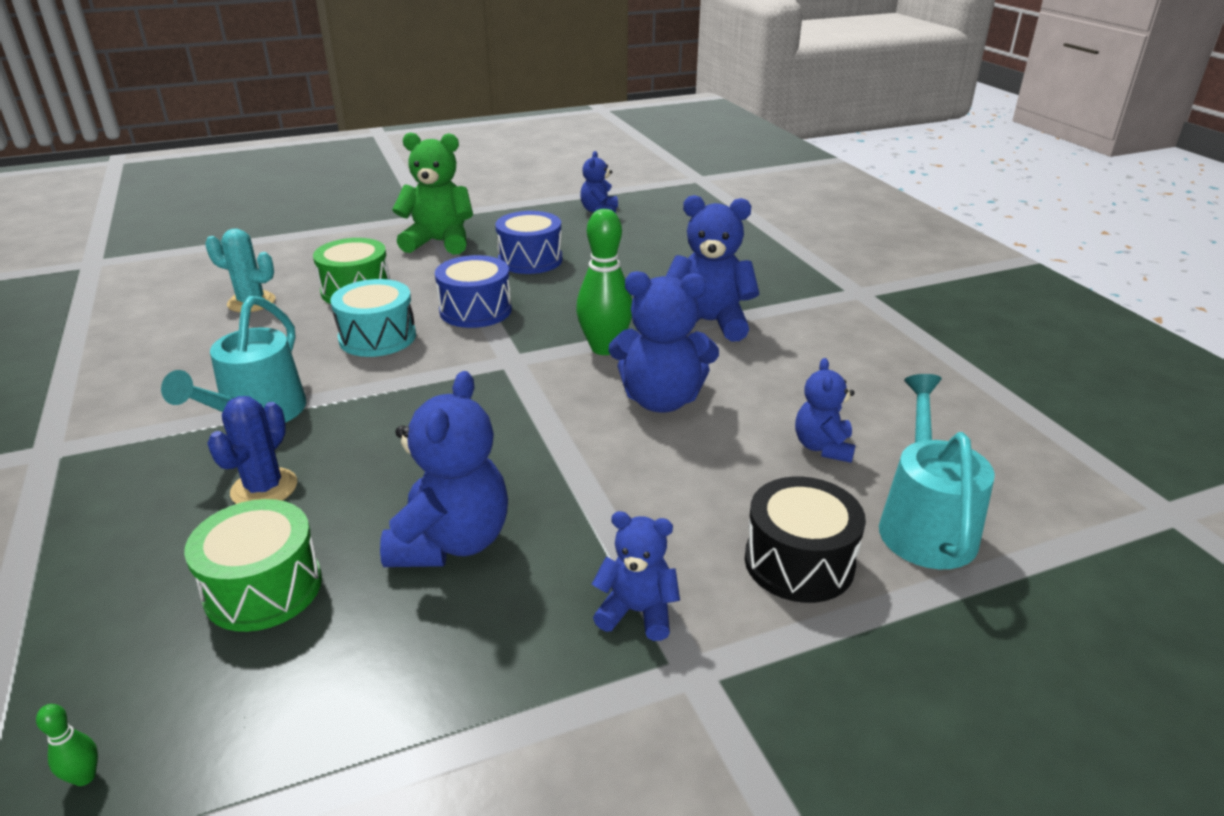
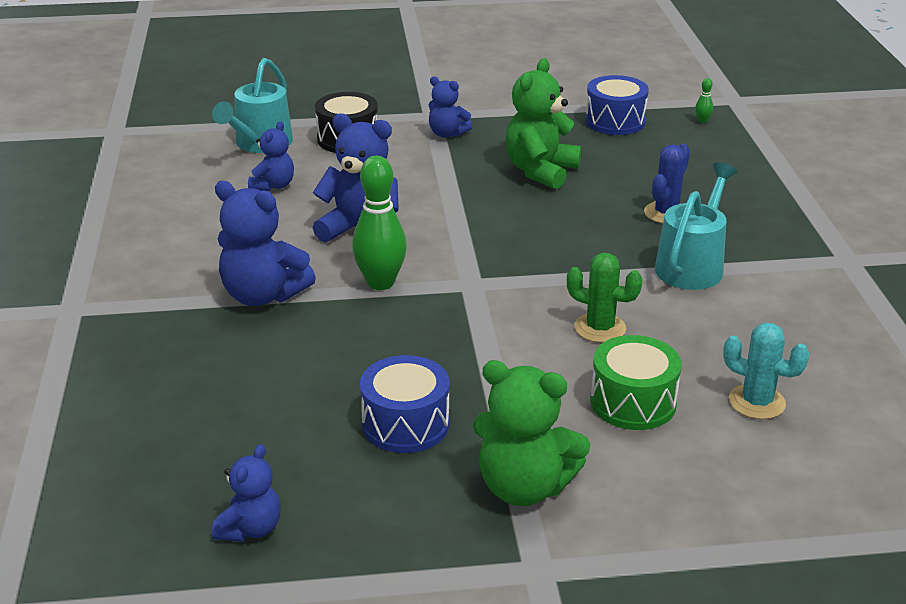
camera: 165 degrees left, 0 degrees up
green drum [184,499,322,632] -> none
turquoise drum [331,279,416,357] -> green cactus [567,253,643,343]
blue teddy bear [380,371,508,567] -> green teddy bear [506,58,581,189]
blue drum [435,255,512,328] -> blue drum moved to [585,75,649,135]

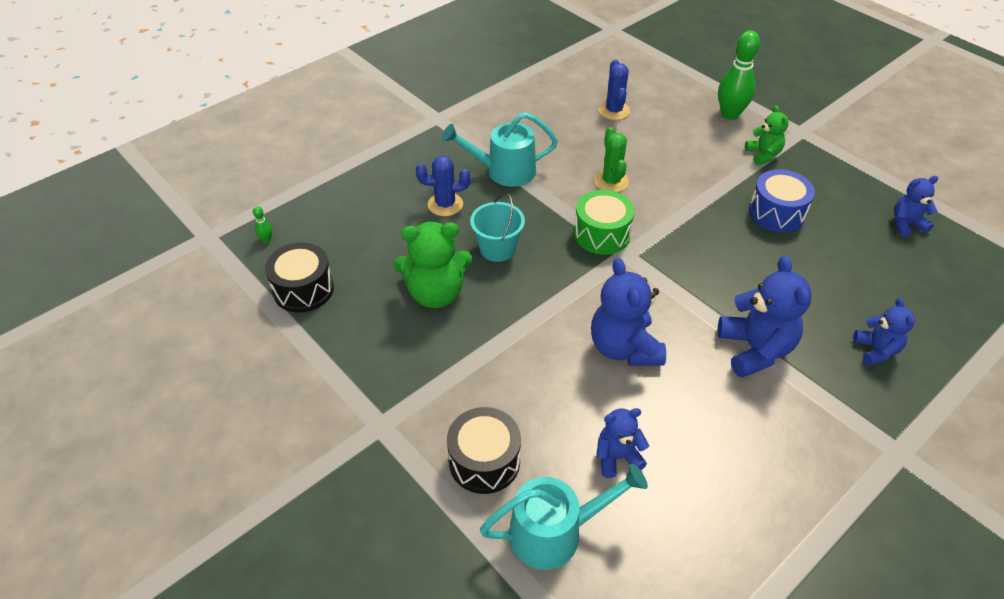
camera: 125 degrees left, 15 degrees up
green bowling pin [352,156,407,290] -> green bowling pin moved to [718,31,760,120]
blue teddy bear [429,77,473,138] -> blue teddy bear moved to [853,297,915,366]
green teddy bear [473,360,590,506] -> green teddy bear [745,105,789,165], size x0.59
blue drum [585,75,649,135] -> black drum [265,242,334,313]
green drum [590,335,682,430] -> green drum moved to [574,190,635,255]
turquoise cactus [723,323,810,419] -> blue cactus [599,59,630,120]
none -> turquoise bucket [470,193,525,262]

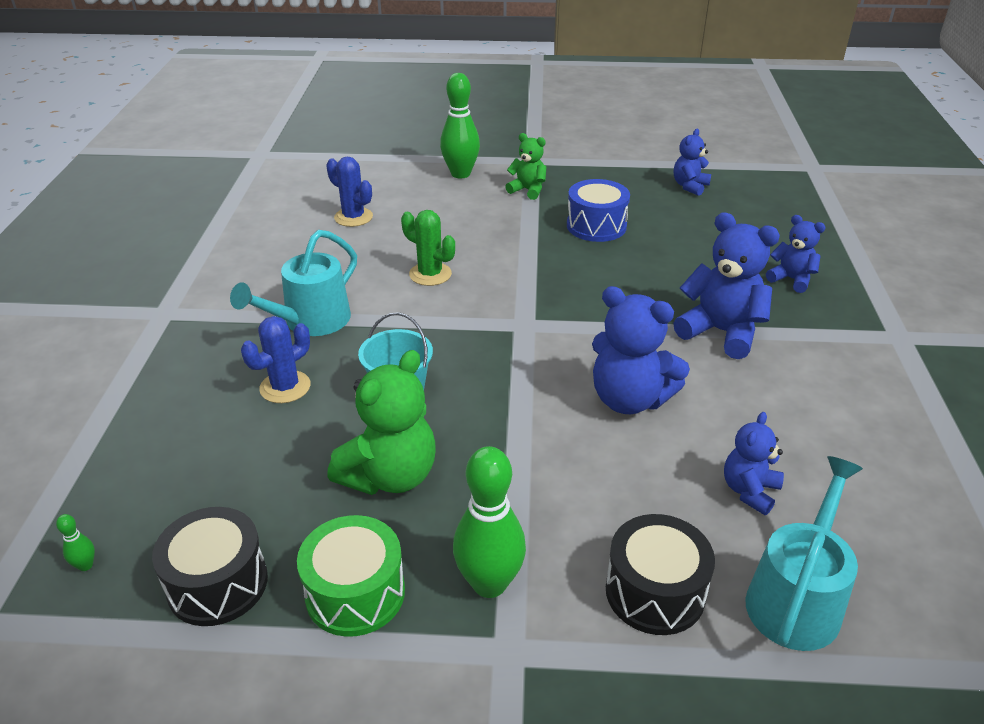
camera: 45 degrees left, 10 degrees down
green drum [574,190,635,255] -> green drum moved to [297,515,405,637]
none -> green bowling pin [453,446,526,598]

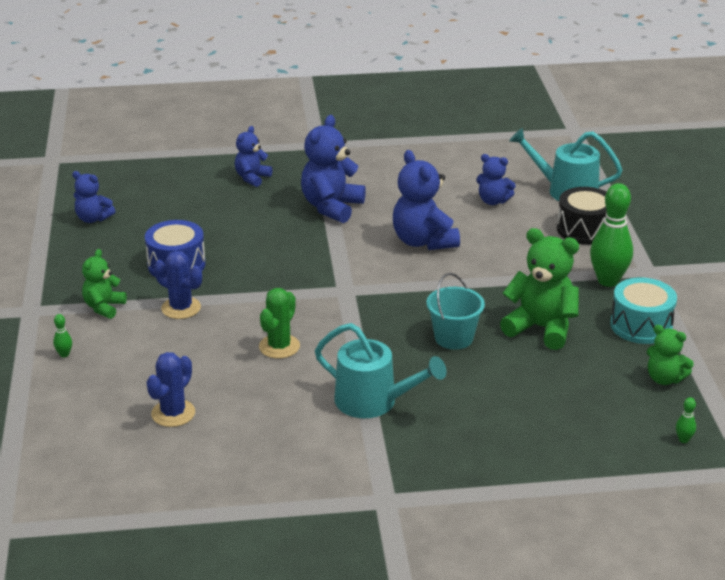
camera: 100 degrees left, 5 degrees down
black drum [152,507,268,626] -> green teddy bear [647,325,694,385]
blue cactus [241,316,310,403] -> blue cactus moved to [154,251,202,319]
green drum [297,515,405,637] -> turquoise drum [610,277,677,344]
green bowling pin [440,73,480,178] -> green bowling pin [53,314,72,358], size x0.41
blue teddy bear [592,286,690,414] -> blue teddy bear turned 135 degrees clockwise [393,150,460,250]

